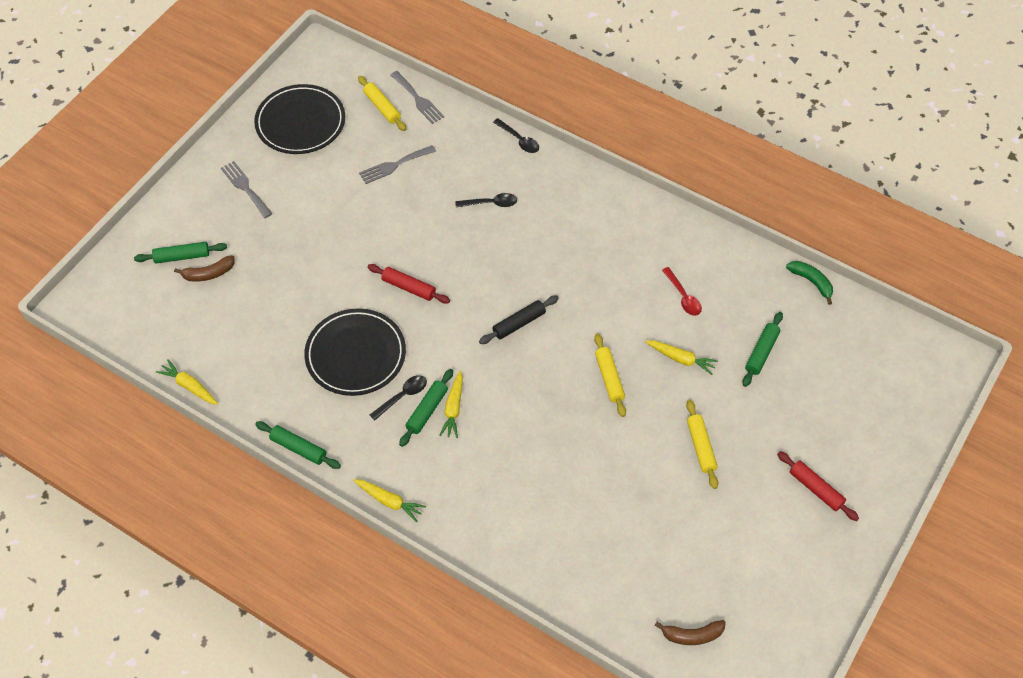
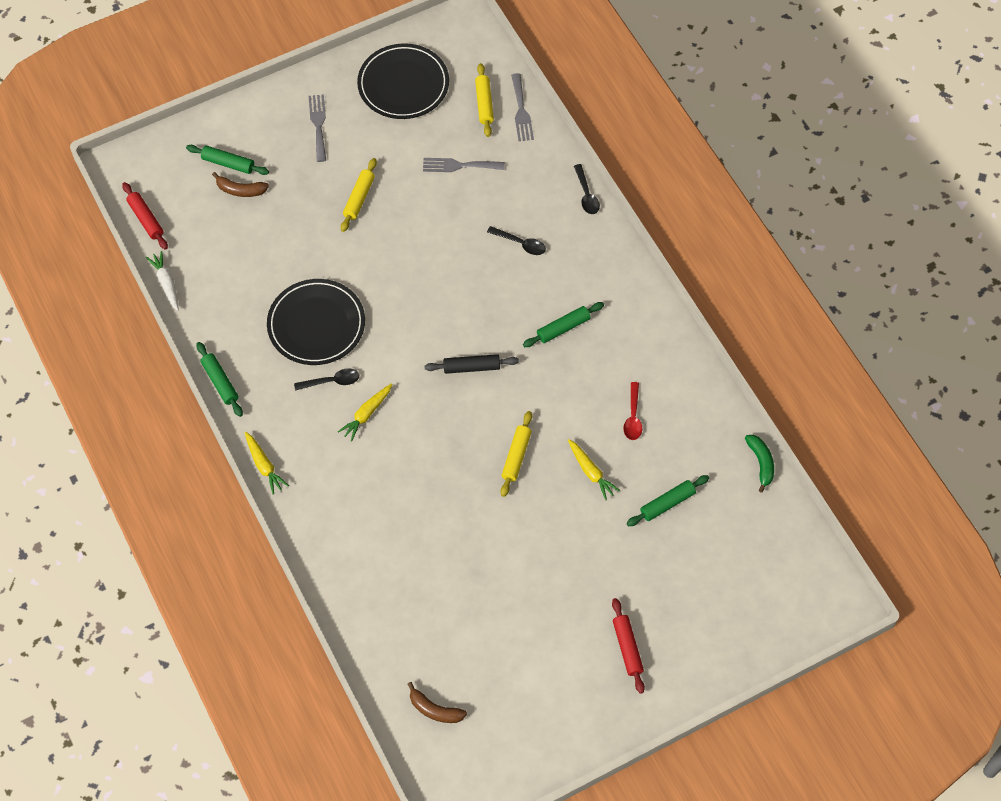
camera: 30 degrees right, 5 degrees up
yellow carrot [156,359,218,405] -> white carrot [146,251,179,311]
red rolling pin [368,264,450,304] -> red rolling pin moved to [122,182,168,250]
green rolling pin [399,369,453,447] -> green rolling pin moved to [523,302,604,347]
yellow rolling pin [686,400,718,489] -> yellow rolling pin moved to [341,158,377,232]

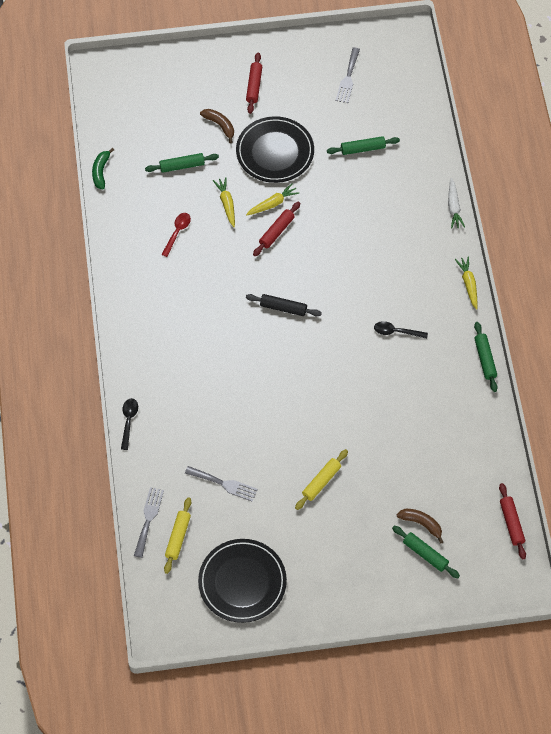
camera: 160 degrees left, 0 degrees up
white carrot [146,251,179,311] -> white carrot moved to [448,178,465,229]
black plate [267,279,365,365] -> black plate moved to [236,116,314,183]
grey fork [309,94,326,162] -> grey fork moved to [336,47,360,103]
yellow carrot [338,383,392,441] -> yellow carrot moved to [246,183,300,216]
brown banana [408,682,467,723] -> brown banana moved to [200,109,234,143]
black spoon [487,226,546,255] -> none
yellow rolling pin [501,411,532,497] -> red rolling pin [253,202,300,256]
green rolling pin [523,302,604,347] -> green rolling pin moved to [327,136,400,155]

